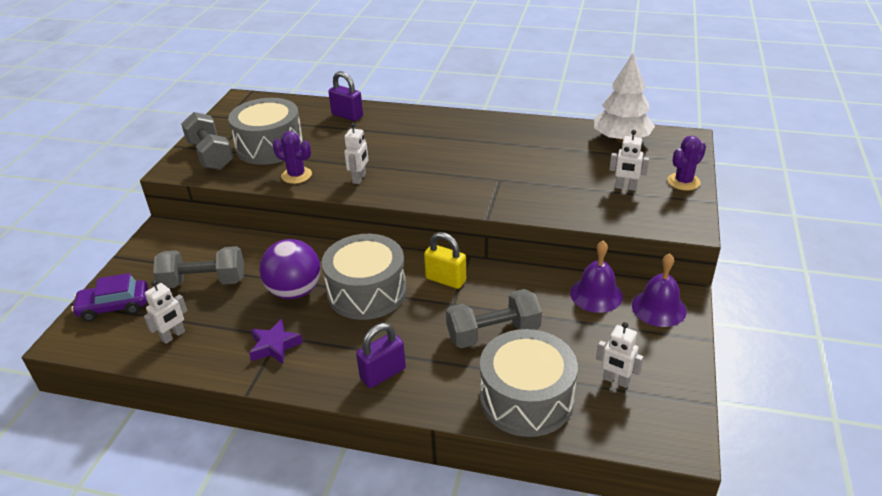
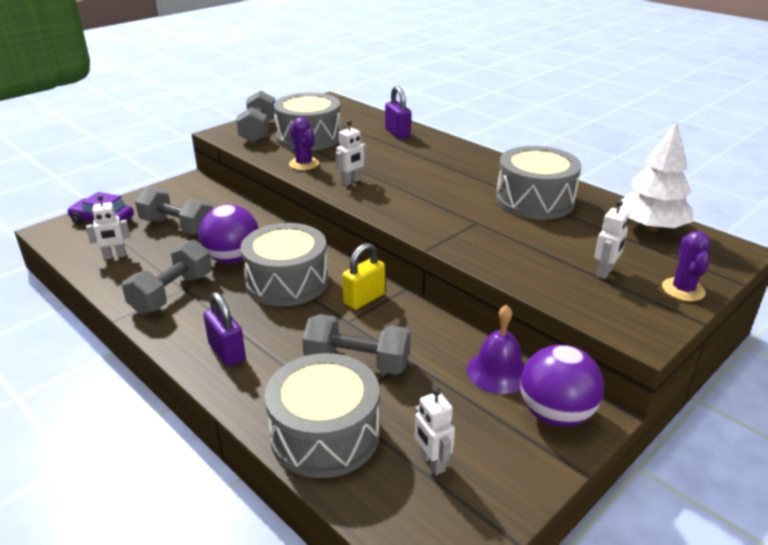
camera: 30 degrees right, 5 degrees down
purple star [249,319,303,364] -> grey dumbbell [122,240,212,314]
purple padlock [356,323,406,388] -> purple padlock turned 60 degrees clockwise [203,292,246,367]
yellow padlock [424,232,466,289] -> yellow padlock turned 75 degrees clockwise [342,243,385,310]
white robot [609,130,649,191] -> white robot turned 105 degrees counterclockwise [594,200,629,279]
purple bell [632,253,687,327] -> purple ball [520,345,604,427]
purple cactus [668,136,706,191] -> purple cactus turned 75 degrees counterclockwise [662,231,711,301]
none -> grey drum [496,146,581,220]

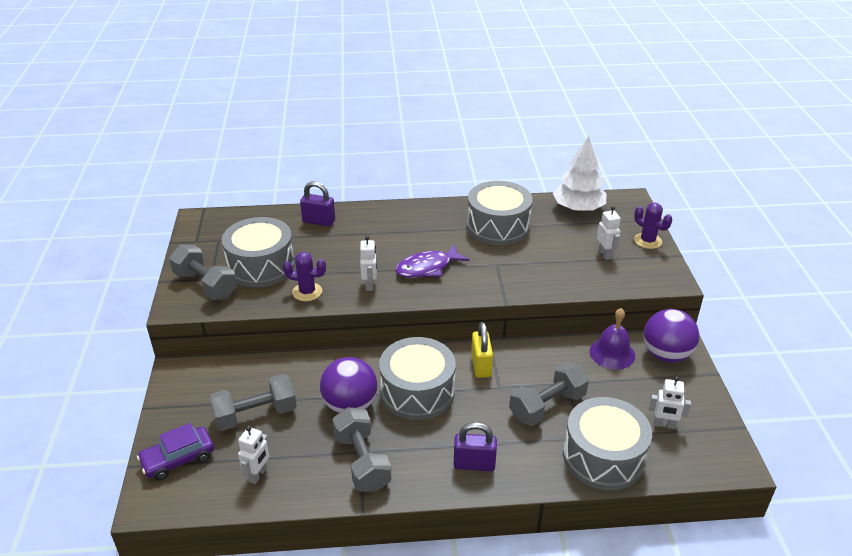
camera: 50 degrees left, 5 degrees up
none -> purple fish [395,244,470,278]

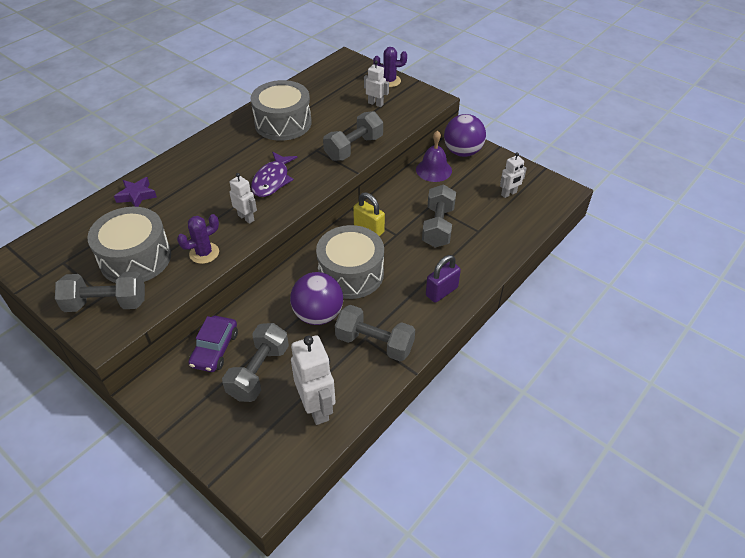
camera: 45 degrees left, 10 degrees up
purple car [137,423,214,480] -> purple car moved to [188,316,238,372]
white robot [238,426,269,484] -> white robot [291,335,336,425], size x1.75
purple padlock [300,181,335,226] -> purple star [114,177,157,207]
white tree [553,136,606,212] -> none
grey drum [563,397,652,490] -> none
none -> grey dumbbell [323,111,383,161]

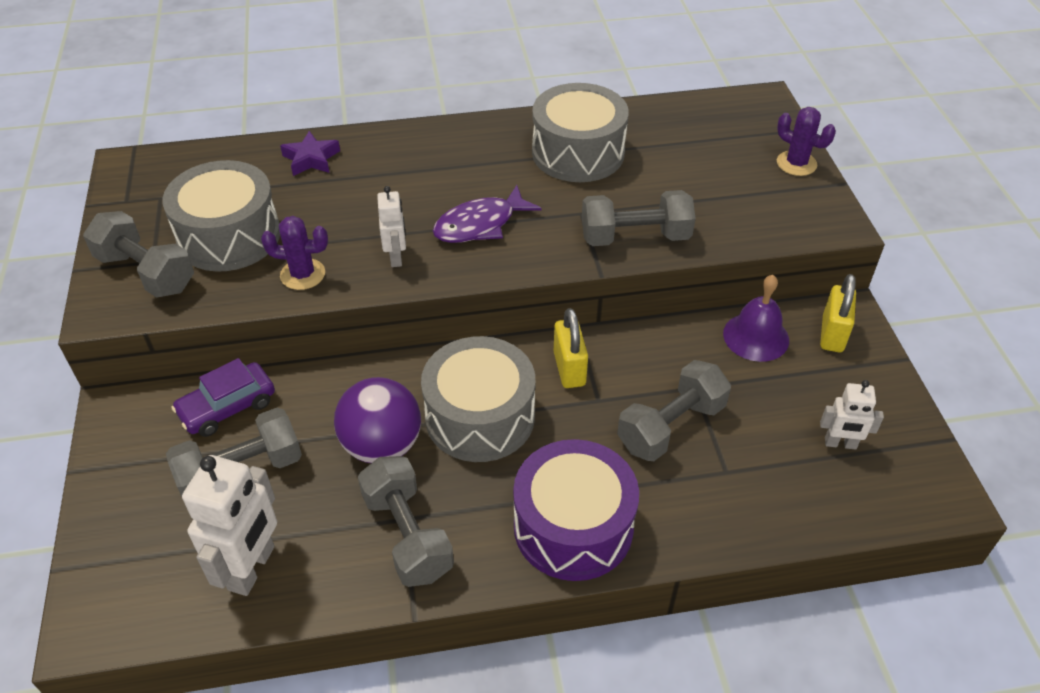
camera: 40 degrees right, 0 degrees up
white robot [364,60,389,107] -> none
purple padlock [426,255,461,303] -> purple drum [513,439,639,581]
purple ball [444,114,486,157] -> yellow padlock [820,274,856,352]

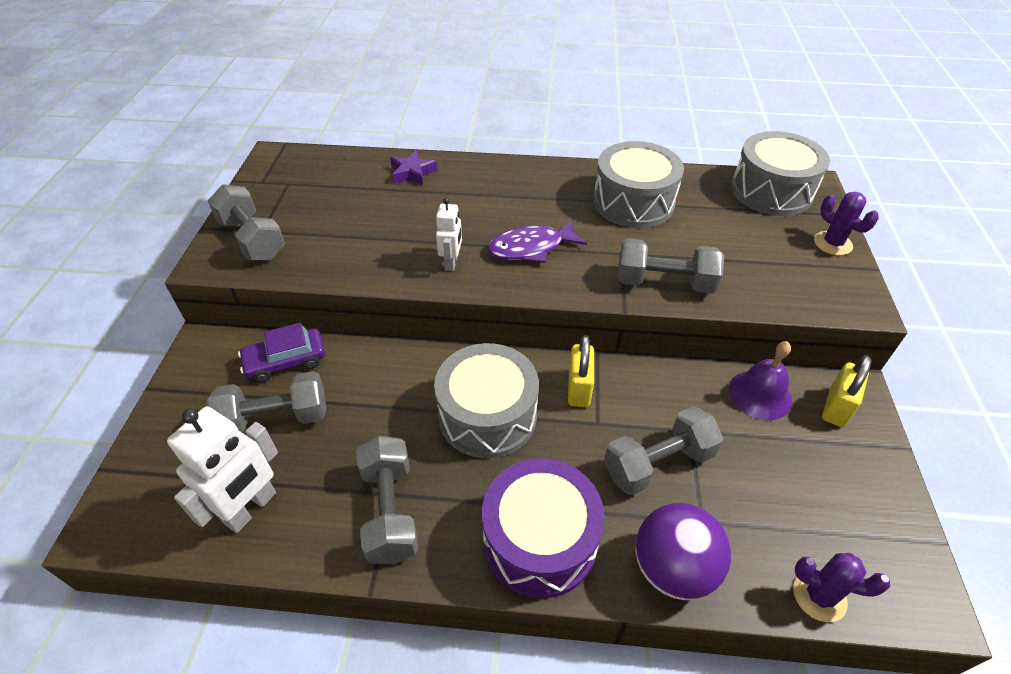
camera: 15 degrees right, 0 degrees up
grey drum [163,160,280,272] -> grey drum moved to [731,131,830,216]
purple cactus [261,216,328,290] -> purple cactus moved to [793,553,890,622]
purple ball [334,377,421,463] -> purple ball moved to [635,503,731,600]
white robot [820,380,884,450] -> none

